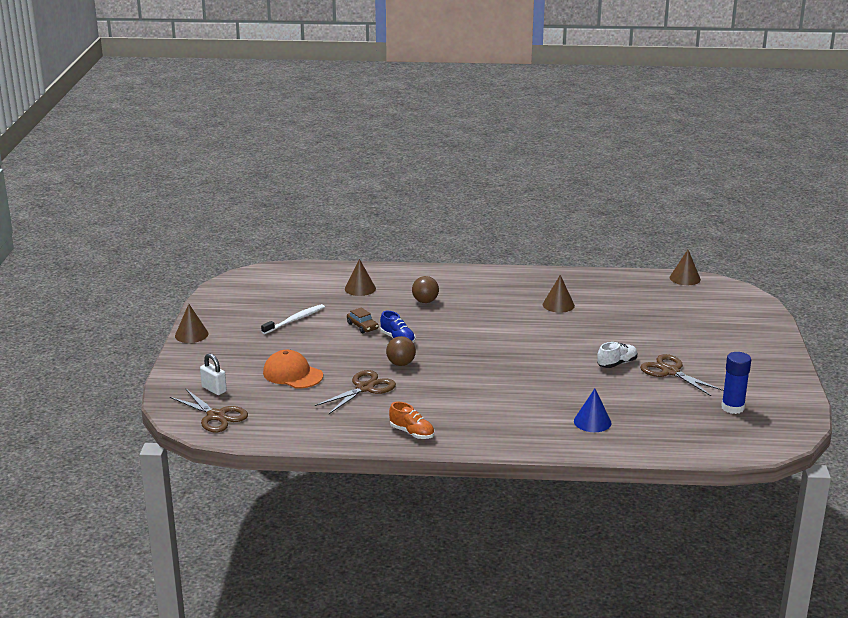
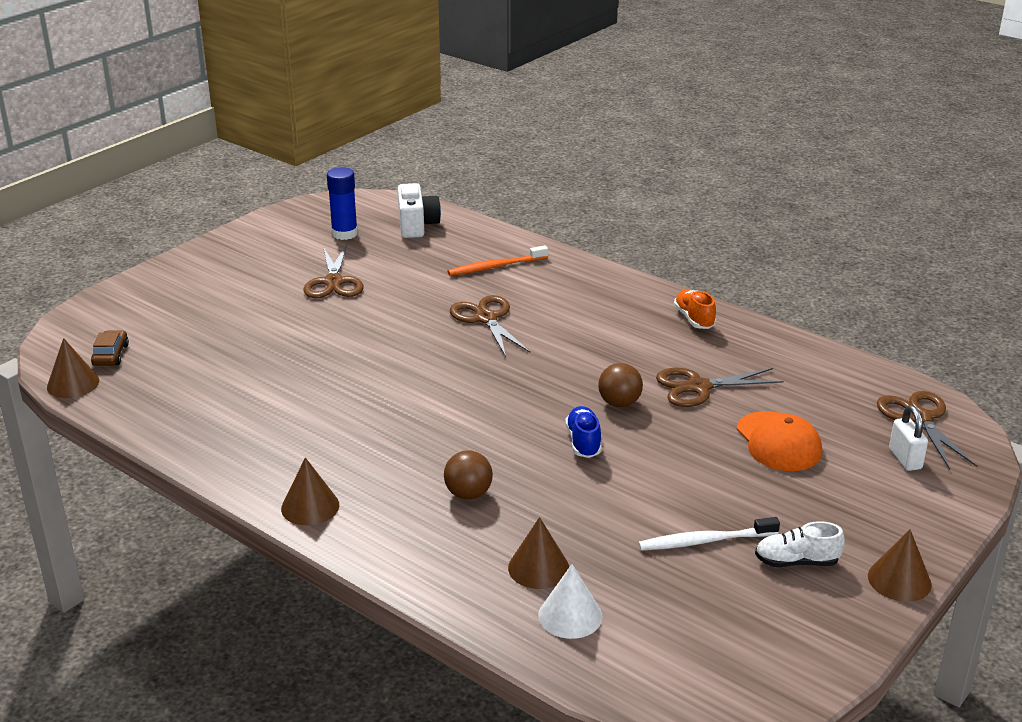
camera: 145 degrees left, 5 degrees up
brown car [347,307,379,333] -> brown car moved to [91,330,129,366]
brown cone [543,275,575,313] -> brown cone moved to [281,457,339,526]
blue cone [574,389,611,432] -> orange toothbrush [448,245,548,276]
white shoe [597,342,638,368] -> white shoe moved to [755,521,845,567]
none -> white camera [398,183,441,238]
none -> brown scissors [450,295,530,357]
none -> white cone [538,564,603,639]

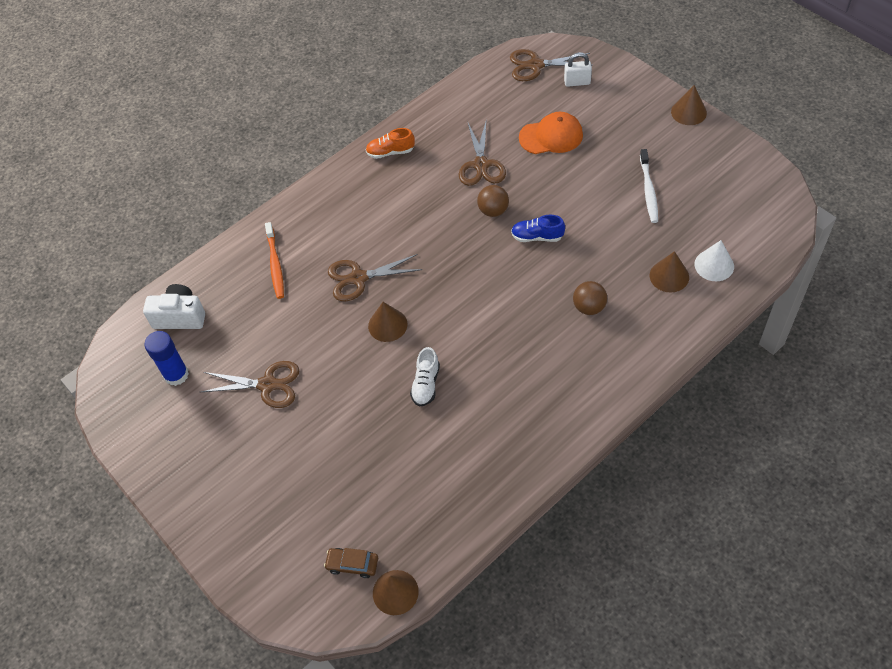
camera: 75 degrees left, 25 degrees up
brown cone [281,457,339,526] -> brown cone moved to [368,302,408,342]
white shoe [755,521,845,567] -> white shoe moved to [410,347,440,407]

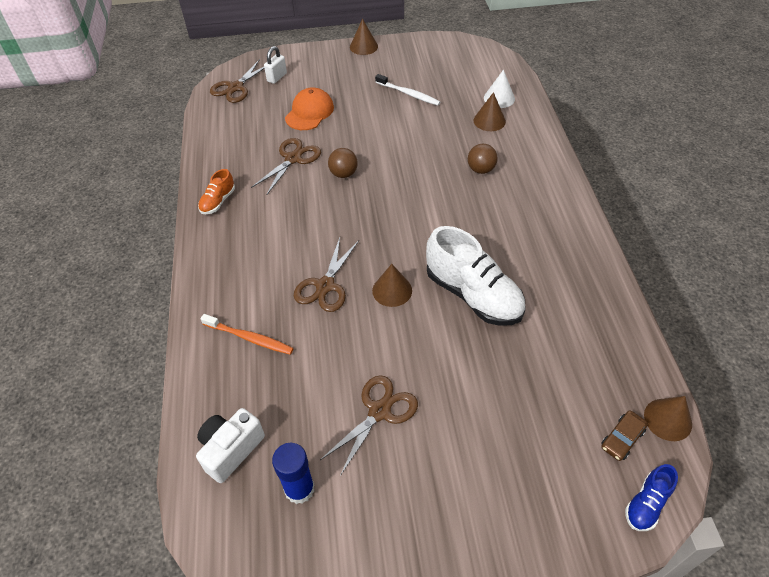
camera: 60 degrees left, 5 degrees down
white shoe [410,347,440,407] -> white shoe [426,226,525,326], size x2.06
brown scissors [459,122,506,186] -> brown scissors turned 90 degrees counterclockwise [251,138,321,196]
blue shoe [511,215,565,242] -> blue shoe moved to [625,464,678,531]

